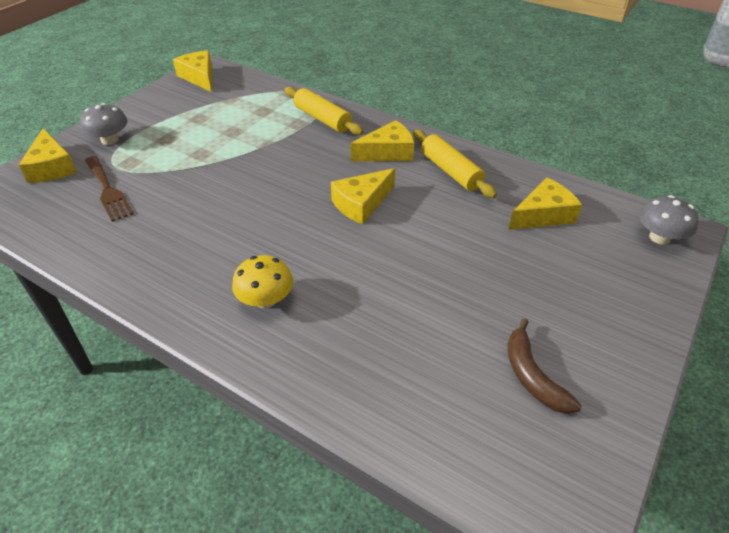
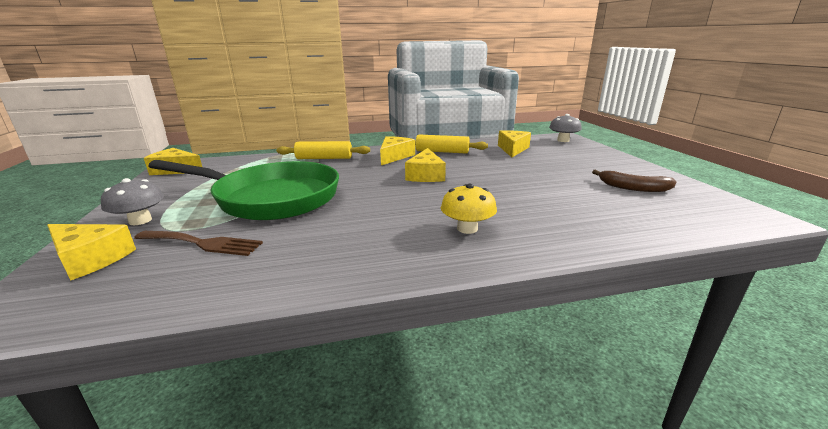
camera: 45 degrees left, 20 degrees down
none -> green pan [148,160,339,220]

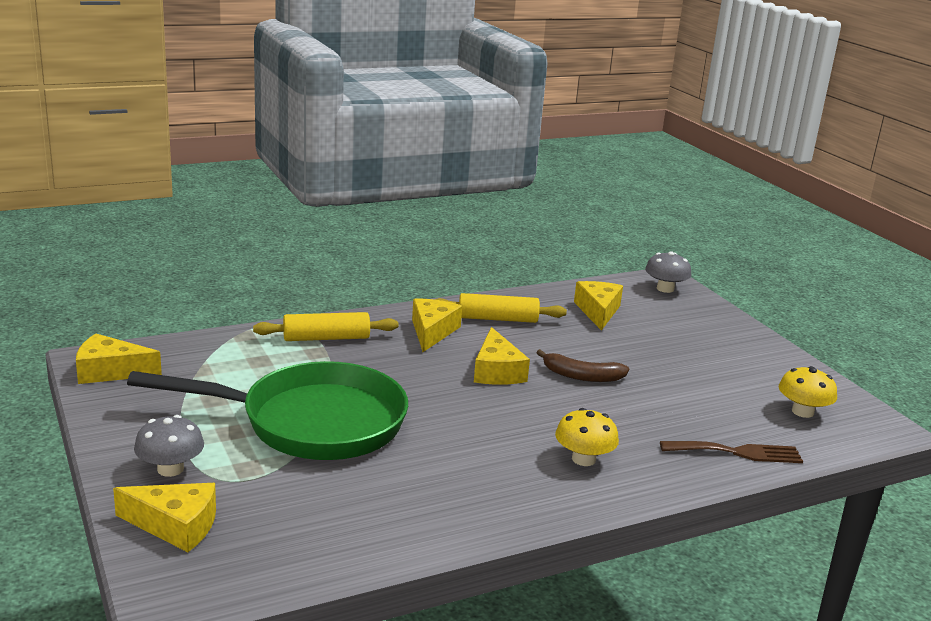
camera: 15 degrees left, 0 degrees up
brown fork [134,231,263,256] -> brown fork moved to [660,441,803,463]
brown banana [592,170,676,192] -> brown banana moved to [536,349,629,382]
none -> yellow mushroom [779,366,837,418]

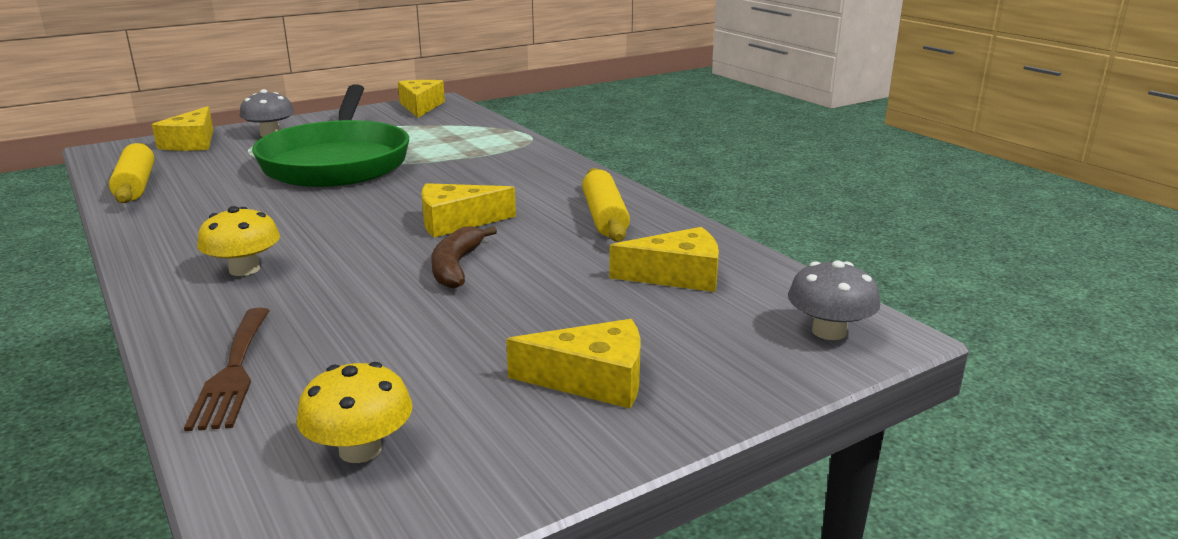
camera: 85 degrees right, 0 degrees up
yellow rolling pin [253,312,399,341] -> yellow rolling pin moved to [109,143,154,203]
yellow cheese [412,299,462,352] -> yellow cheese moved to [506,319,640,408]

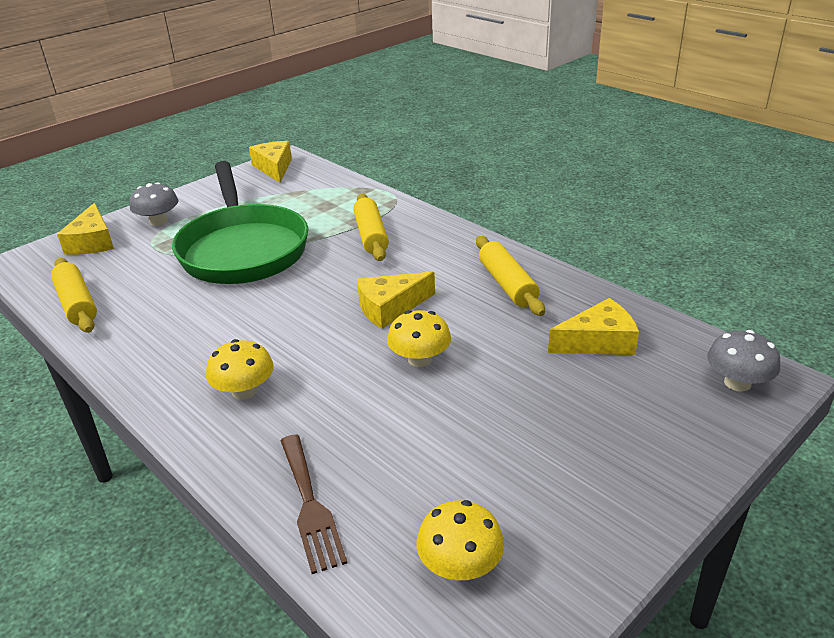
camera: 10 degrees left, 10 degrees up
brown banana [431,226,497,289] -> yellow mushroom [387,310,451,367]
yellow cheese [506,319,640,408] -> none
none -> yellow rolling pin [353,193,389,261]

